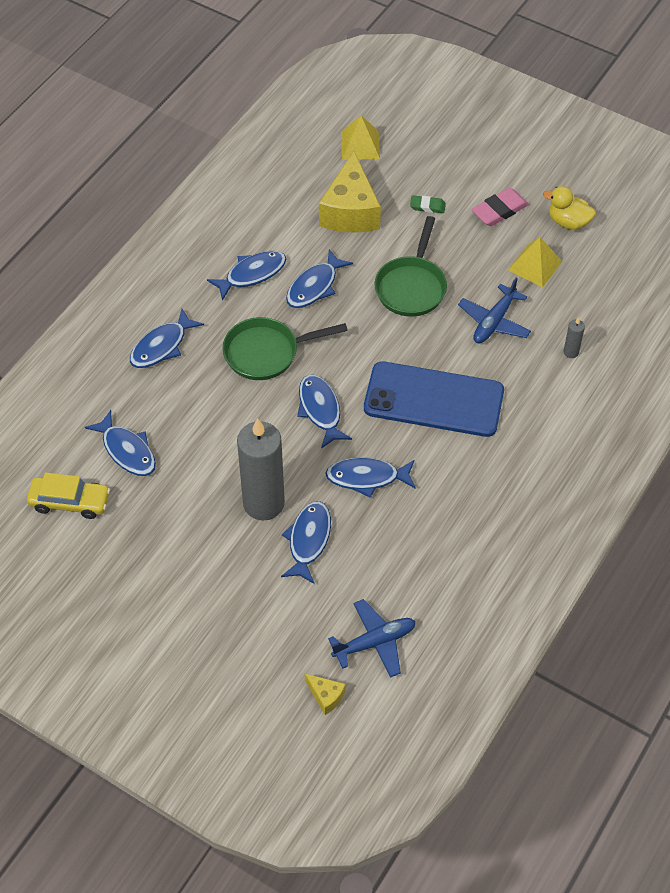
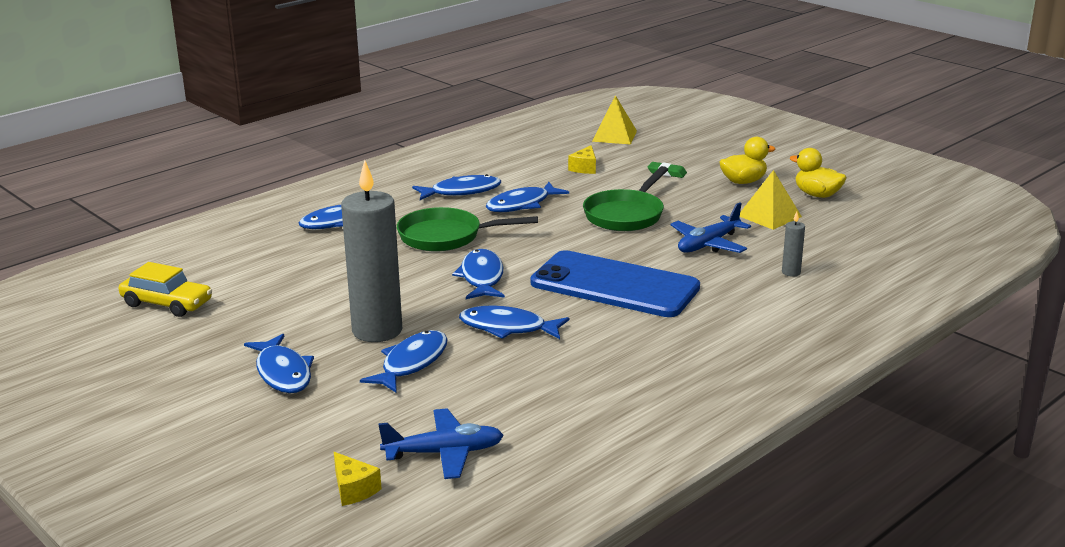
camera: 15 degrees right, 30 degrees down
blue fish [85,410,156,476] -> blue fish moved to [244,334,314,393]
yellow cheese [319,152,381,233] -> yellow cheese [568,145,596,174], size x0.44
pink eraser [471,188,529,226] -> yellow duck [719,137,775,184]

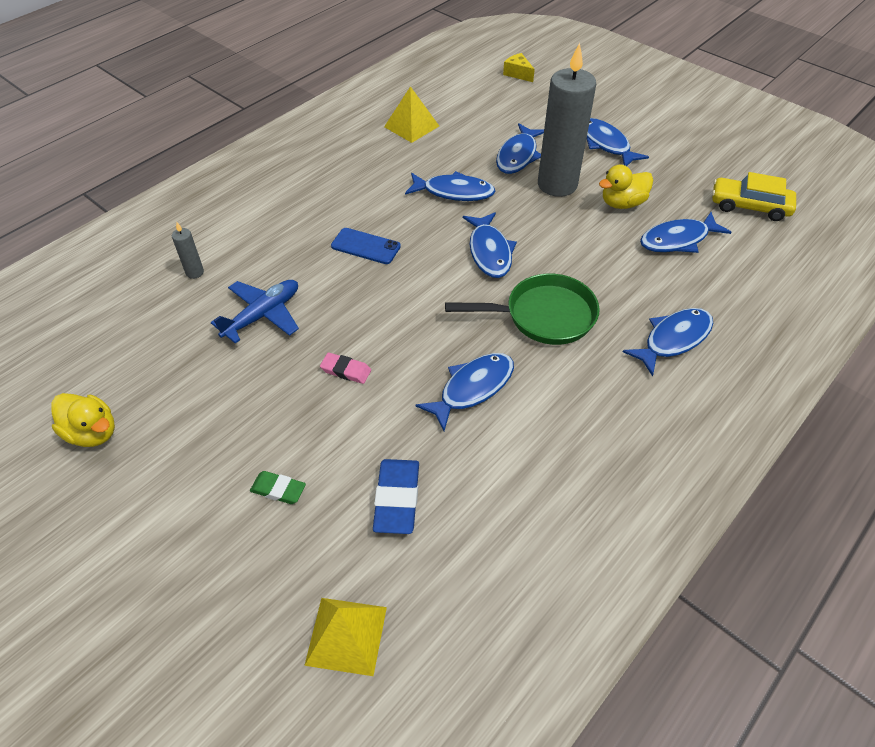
camera: 175 degrees right, 25 degrees up
blue plane [378,408,504,479] -> none
blue fish [412,174,501,200] -> blue fish moved to [640,212,731,253]
blue phone [530,250,700,317] -> blue phone [331,228,401,264], size x0.45
yellow cheese [568,145,596,174] -> blue eraser [373,459,419,534]
green pan [583,166,668,231] -> pink eraser [320,352,371,384]
yellow duck [719,137,775,184] -> yellow duck moved to [599,165,653,209]
yellow pyramid [740,170,802,230] -> yellow pyramid moved to [384,86,439,143]

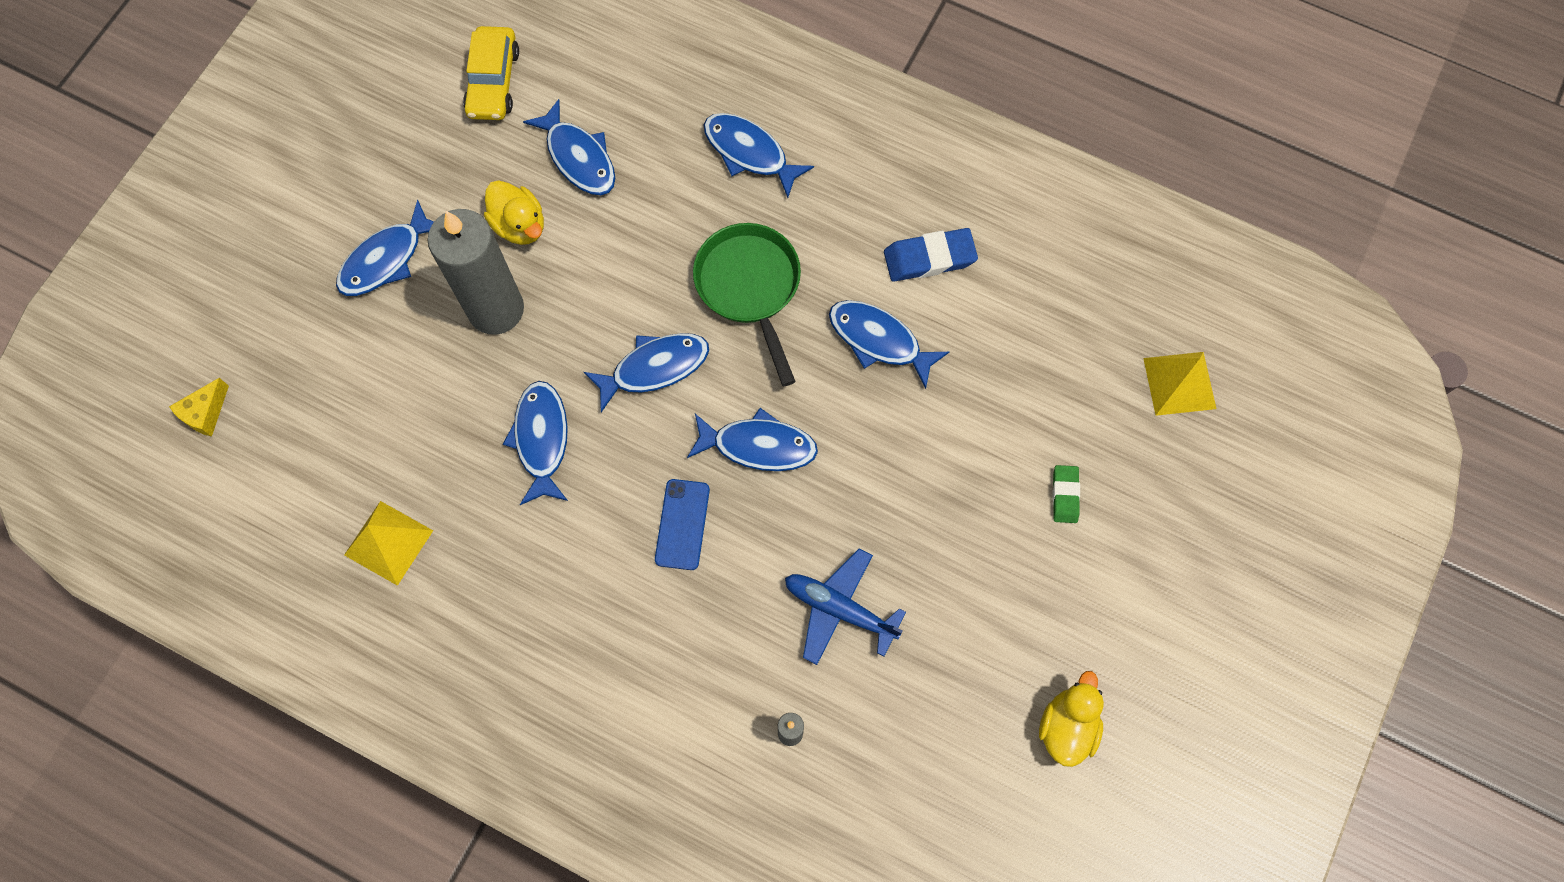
camera: 105 degrees left, 20 degrees up
pink eraser [320,352,371,384] -> none
blue eraser [373,459,419,534] -> blue eraser moved to [884,228,978,282]
blue fish [496,123,544,174] -> blue fish moved to [687,408,818,471]

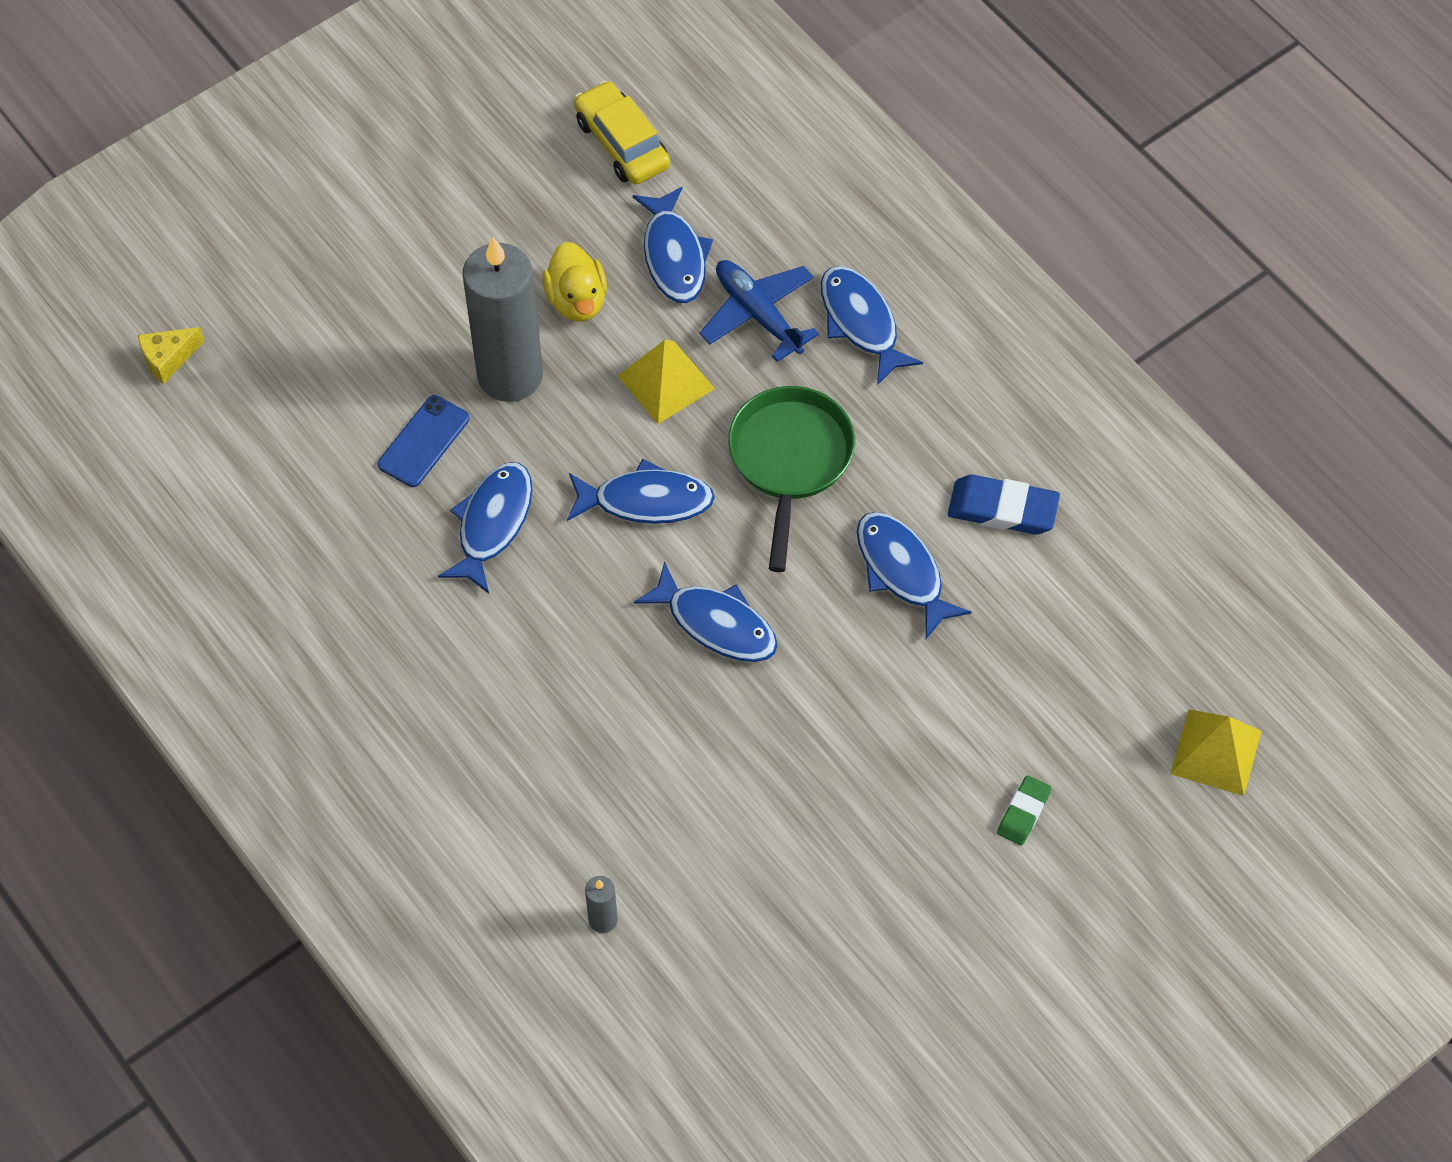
camera: 25 degrees right, 10 degrees down
blue fish [336,199,434,296] -> none
yellow pyramid [344,501,433,586] -> yellow pyramid moved to [618,340,715,424]
yellow car [463,26,519,120] -> yellow car turned 120 degrees clockwise [574,80,670,185]
blue phone [655,479,710,570] -> blue phone moved to [378,395,470,487]
blue plane [785,548,906,665] -> blue plane moved to [699,260,819,362]
yellow duck [1039,671,1104,767] -> none

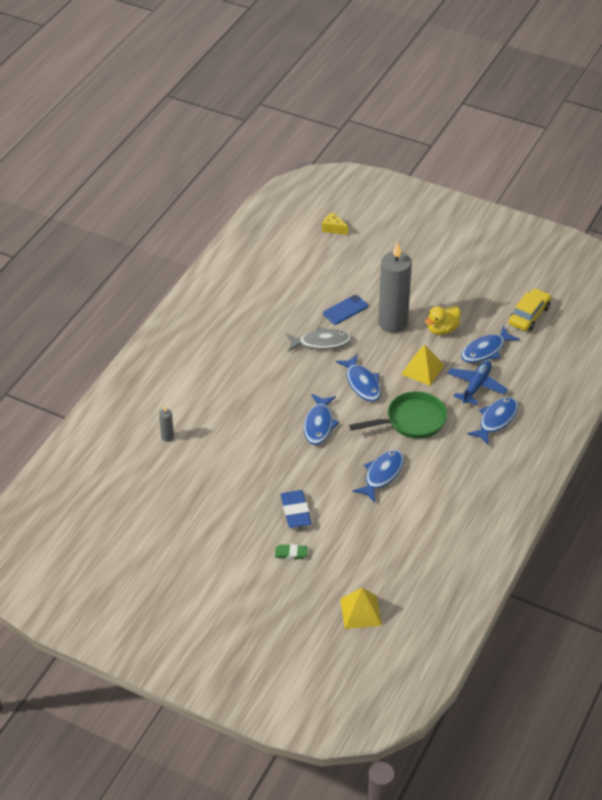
camera: 65 degrees right, 15 degrees down
blue phone [378,395,470,487] -> blue phone turned 45 degrees counterclockwise [323,295,368,325]
blue fish [438,462,532,594] -> grey fish [286,327,352,352]
blue eraser [948,475,1060,535] -> blue eraser moved to [281,490,312,528]

